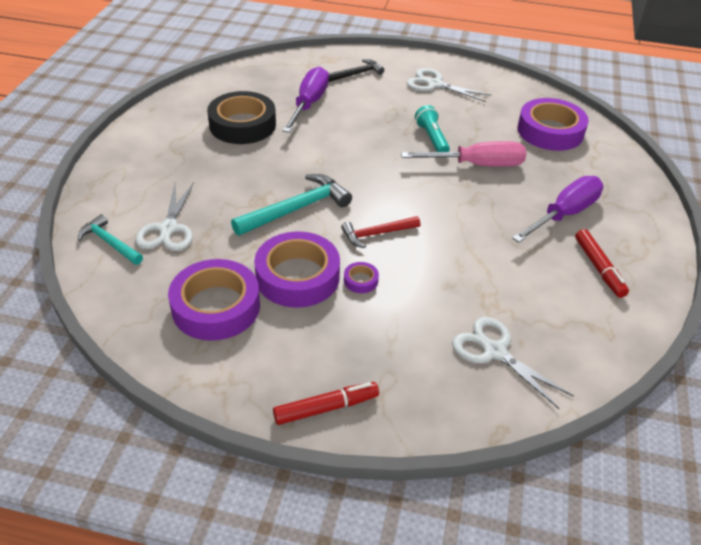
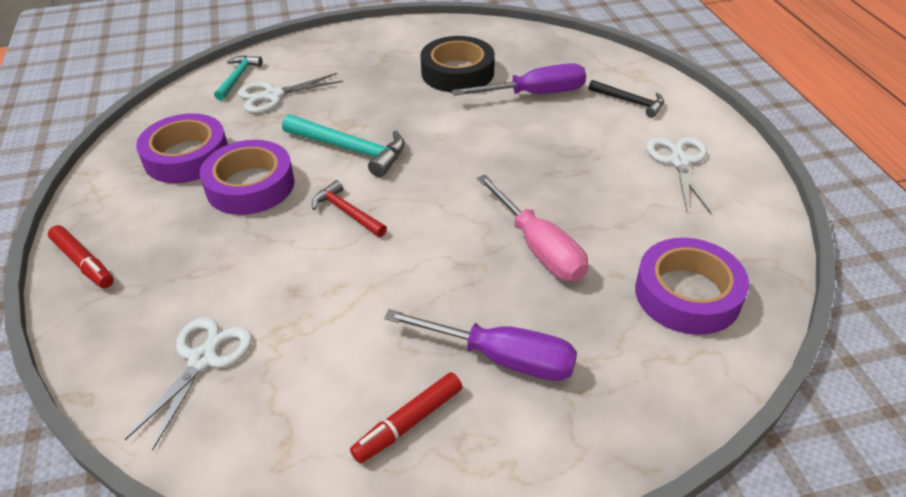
camera: 65 degrees right, 0 degrees up
purple tape [344,262,379,293] -> none
turquoise flashlight [415,105,450,152] -> none

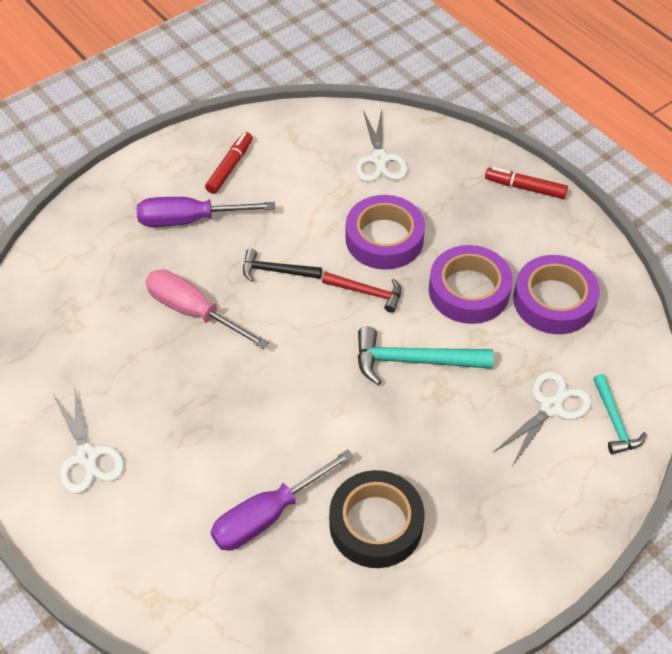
camera: 155 degrees right, 10 degrees up
black hammer [588,80,664,118] -> black hammer moved to [243,249,322,282]
purple tape [635,238,749,335] -> purple tape moved to [345,195,425,270]

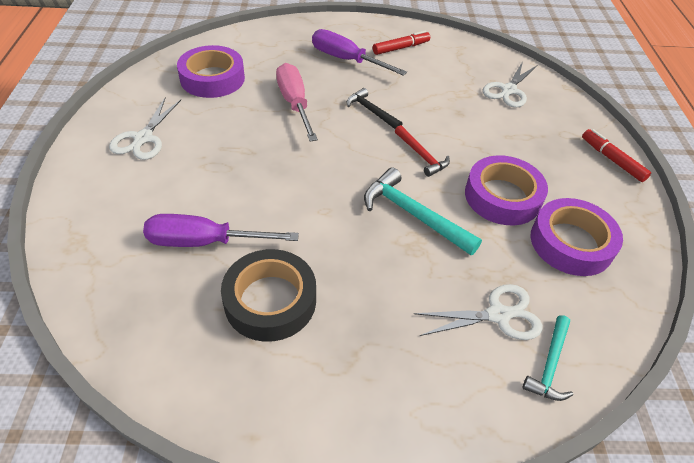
camera: 35 degrees right, 5 degrees down
purple tape [345,195,425,270] -> purple tape moved to [177,45,245,98]

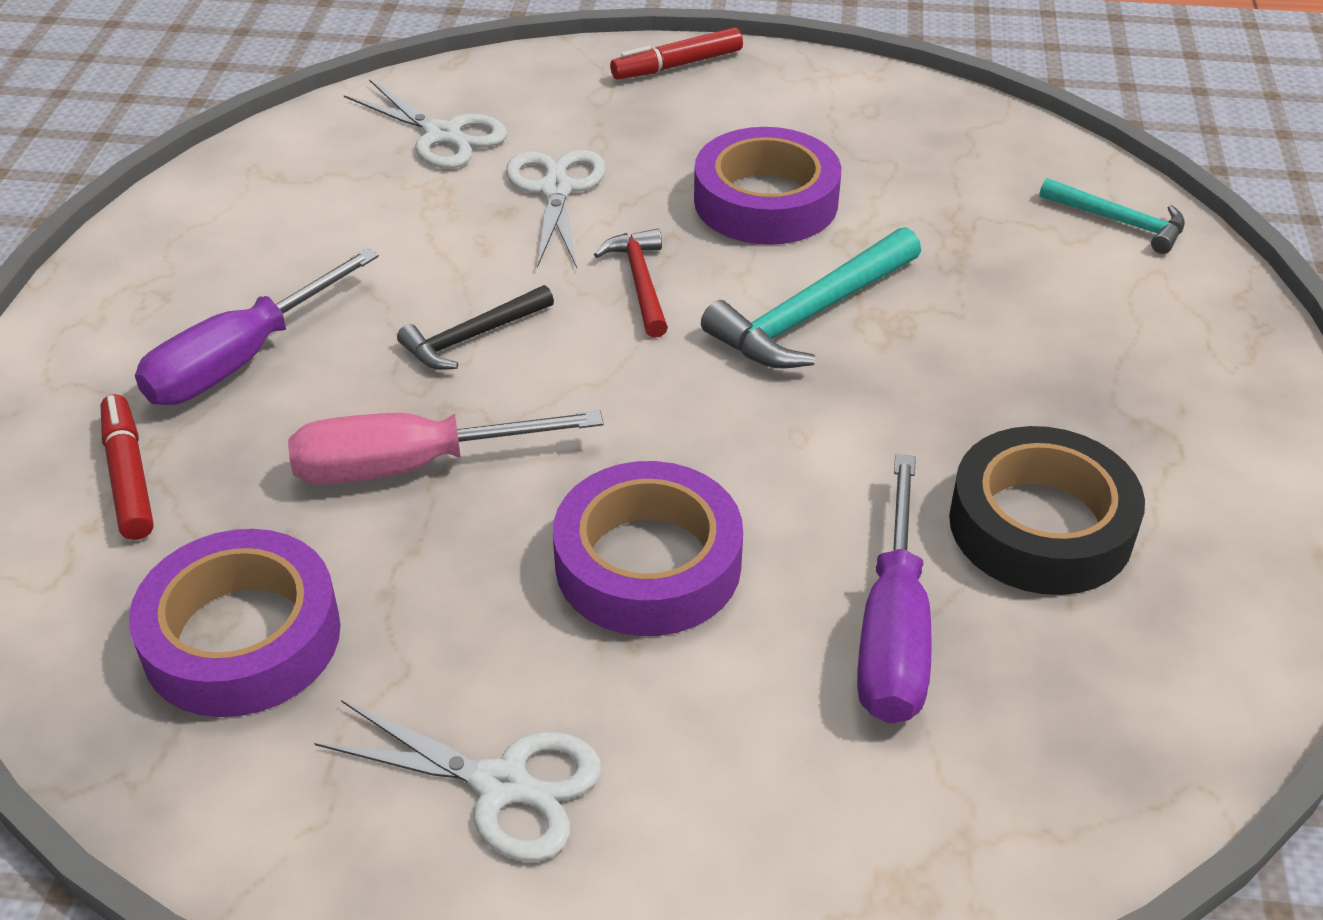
camera: 80 degrees left, 5 degrees down
red marker [373,31,430,55] -> red marker moved to [100,394,154,540]
red hammer [395,125,450,177] -> red hammer turned 75 degrees counterclockwise [594,229,668,338]
white scissors [414,284,543,340] -> white scissors moved to [506,150,606,268]
purple tape [531,198,623,276] -> purple tape moved to [553,461,743,636]

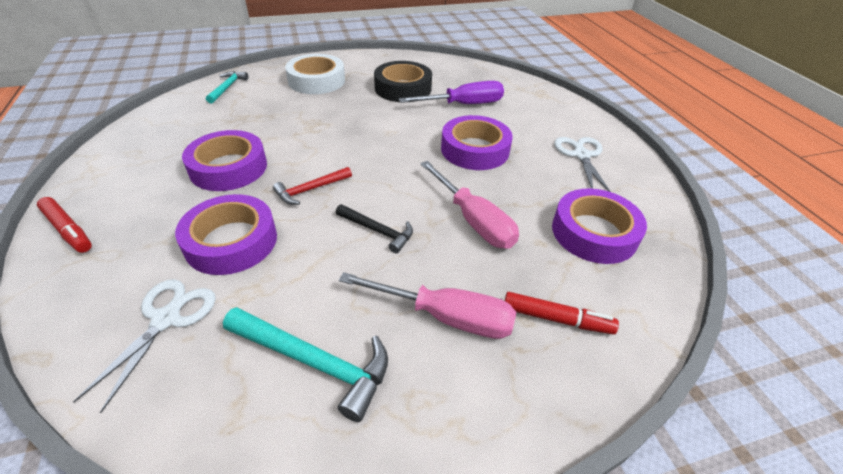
camera: 115 degrees left, 0 degrees up
red marker [100,394,154,540] -> red marker turned 120 degrees counterclockwise [505,292,619,334]
purple screwdriver [135,248,379,405] -> pink screwdriver [339,272,516,339]
white scissors [506,150,606,268] -> purple tape [175,194,277,275]
turquoise hammer [701,227,921,368] -> turquoise hammer moved to [223,307,388,422]
none -> white tape [285,54,345,94]

